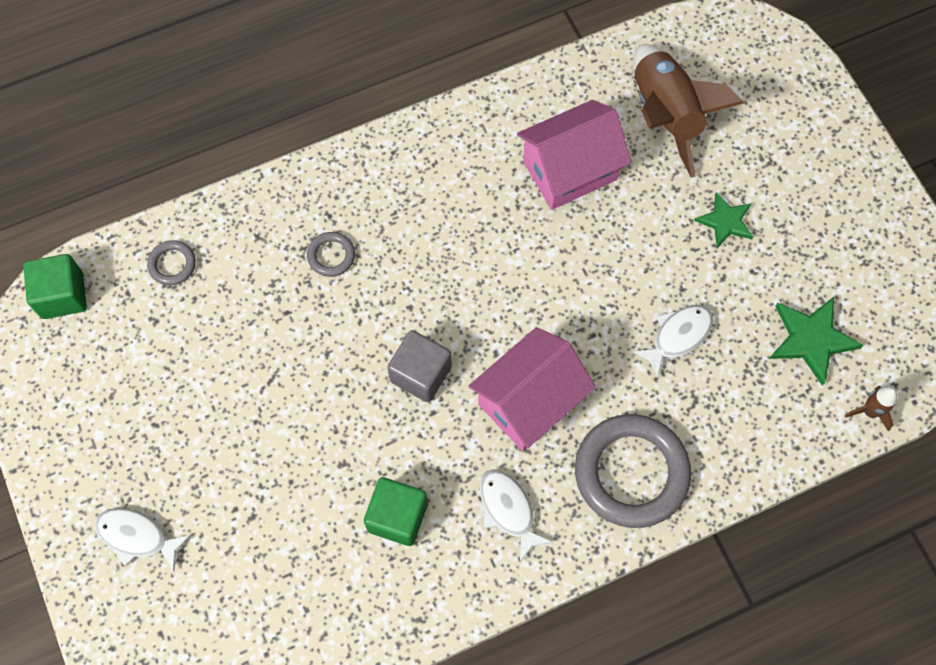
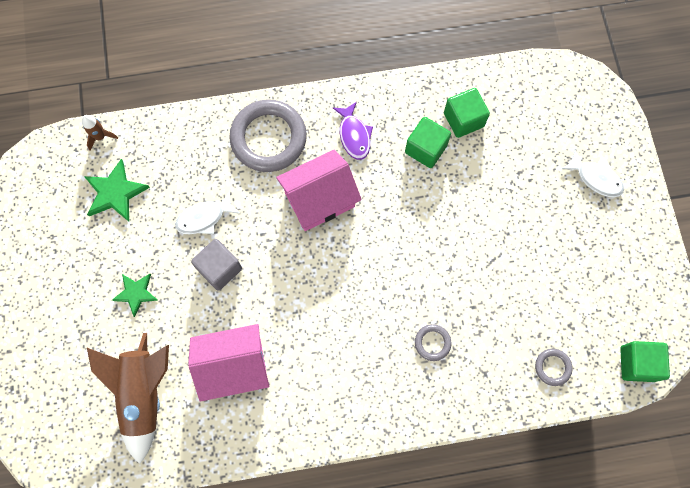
camera: 165 degrees left, 5 degrees up
grey cube [387,330,452,402] -> grey cube moved to [191,239,242,291]
white fish [480,469,553,562] -> purple fish [333,101,373,160]
none -> green cube [444,88,490,138]

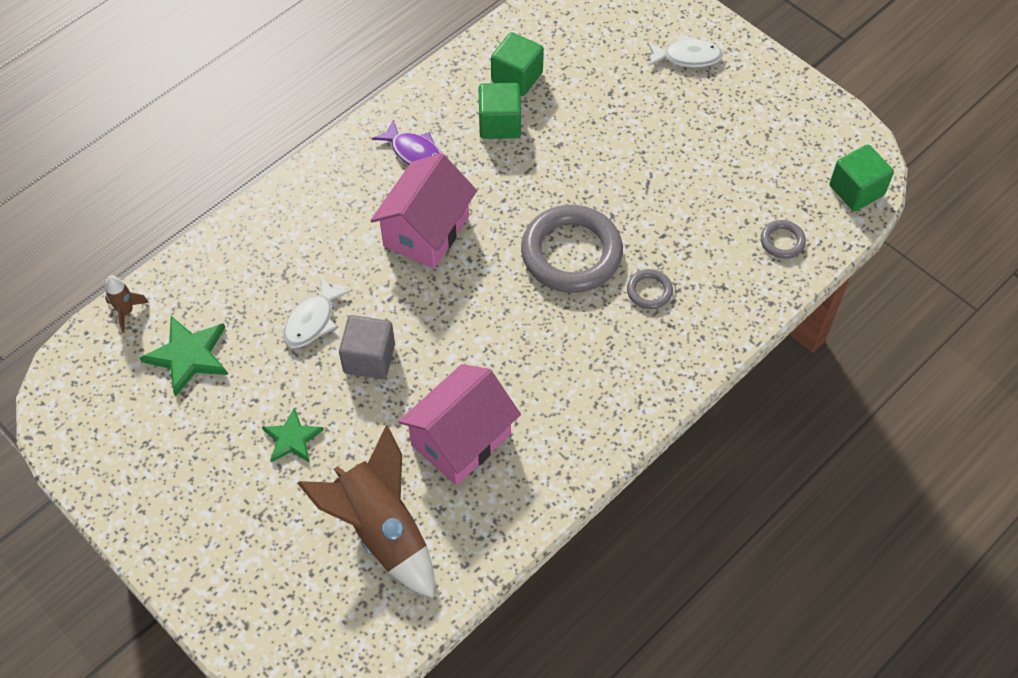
camera: 35 degrees left, 15 degrees down
grey ring [229,99,307,172] -> grey ring moved to [521,205,623,293]

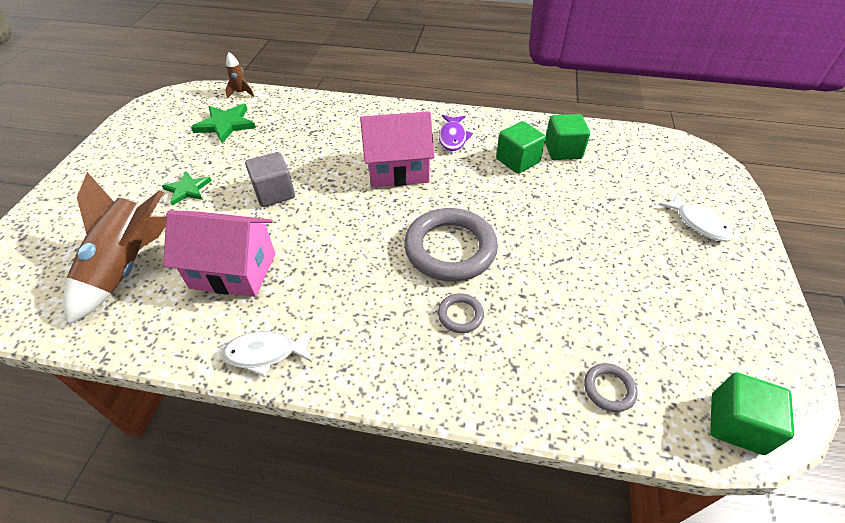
camera: 55 degrees right, 10 degrees down
white fish [283,277,350,348] -> white fish moved to [222,330,314,377]

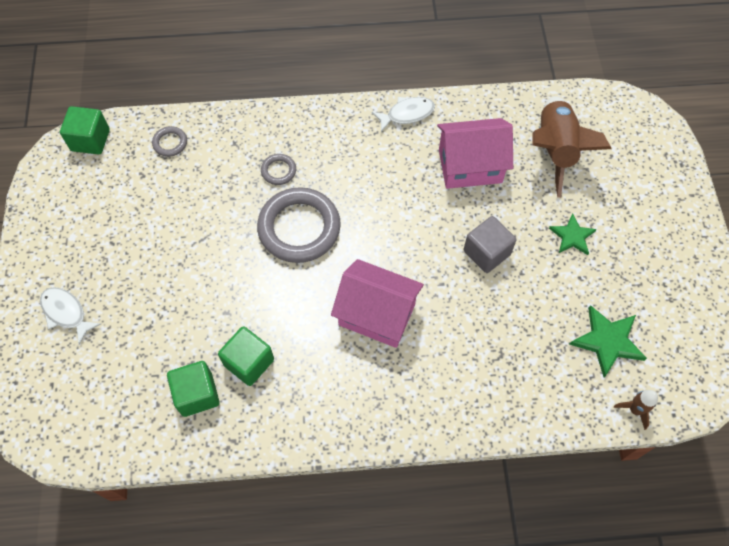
camera: 165 degrees right, 15 degrees up
pink house [360,112,435,187] -> pink house turned 45 degrees clockwise [331,259,424,348]
purple fish [439,115,473,151] -> none

